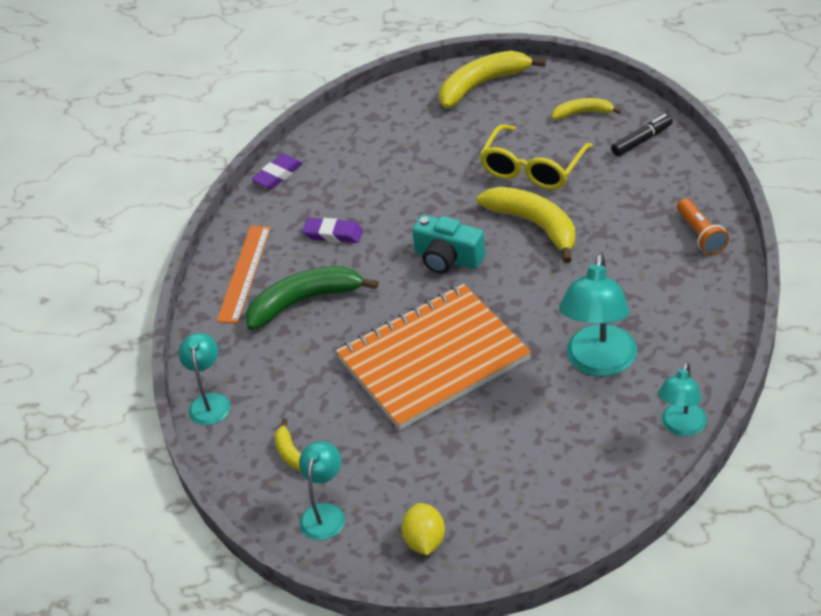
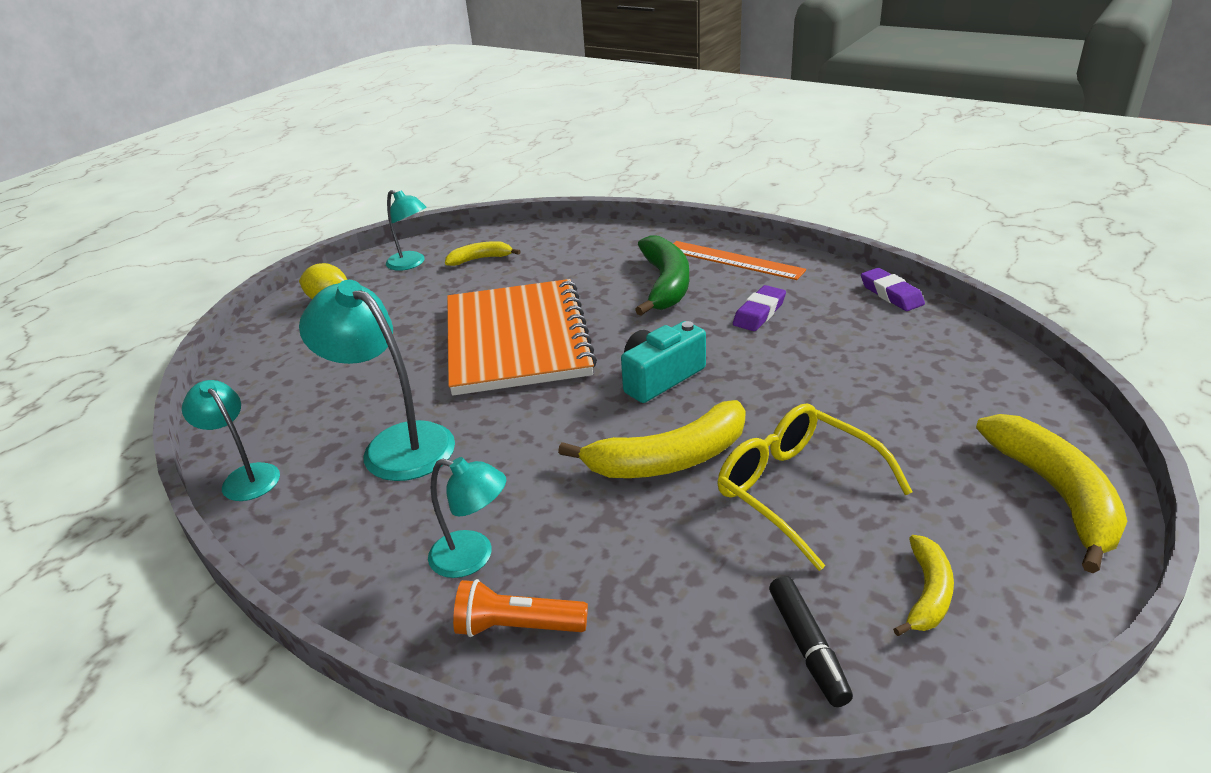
camera: 110 degrees right, 10 degrees down
turquoise lamp [178,333,230,425] -> turquoise lamp moved to [428,457,506,578]

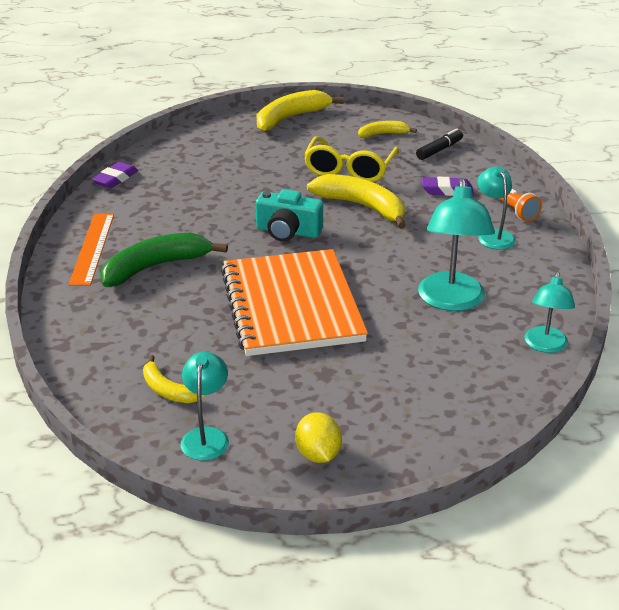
camera: 125 degrees left, 0 degrees up
orange notebook [447,279,597,396] -> orange notebook turned 60 degrees counterclockwise [221,249,368,356]
purple eraser [733,285,786,331] -> purple eraser moved to [422,177,474,196]

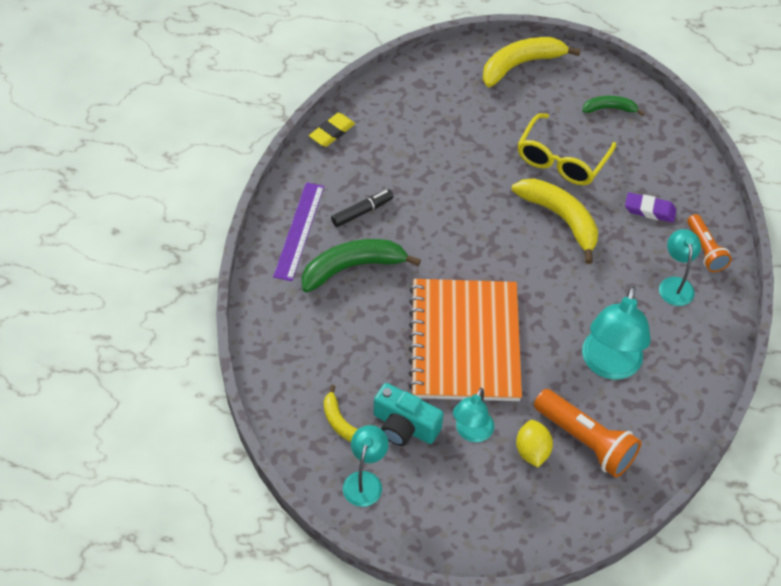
camera: 10 degrees right, 20 degrees up
orange ruler [69,214,114,286] -> purple ruler [273,182,324,281]
purple eraser [92,162,138,188] -> yellow eraser [309,113,355,147]
turquoise camera [256,189,323,241] -> turquoise camera moved to [373,383,444,446]
yellow lemon [295,412,342,463] -> yellow lemon moved to [516,420,553,467]
yellow banana [358,121,417,138] -> green banana [582,96,644,116]
black marker [416,128,463,160] -> black marker moved to [331,189,394,227]
turquoise lamp [525,271,575,353] -> turquoise lamp moved to [453,388,494,442]
none -> orange flashlight [534,389,641,478]

